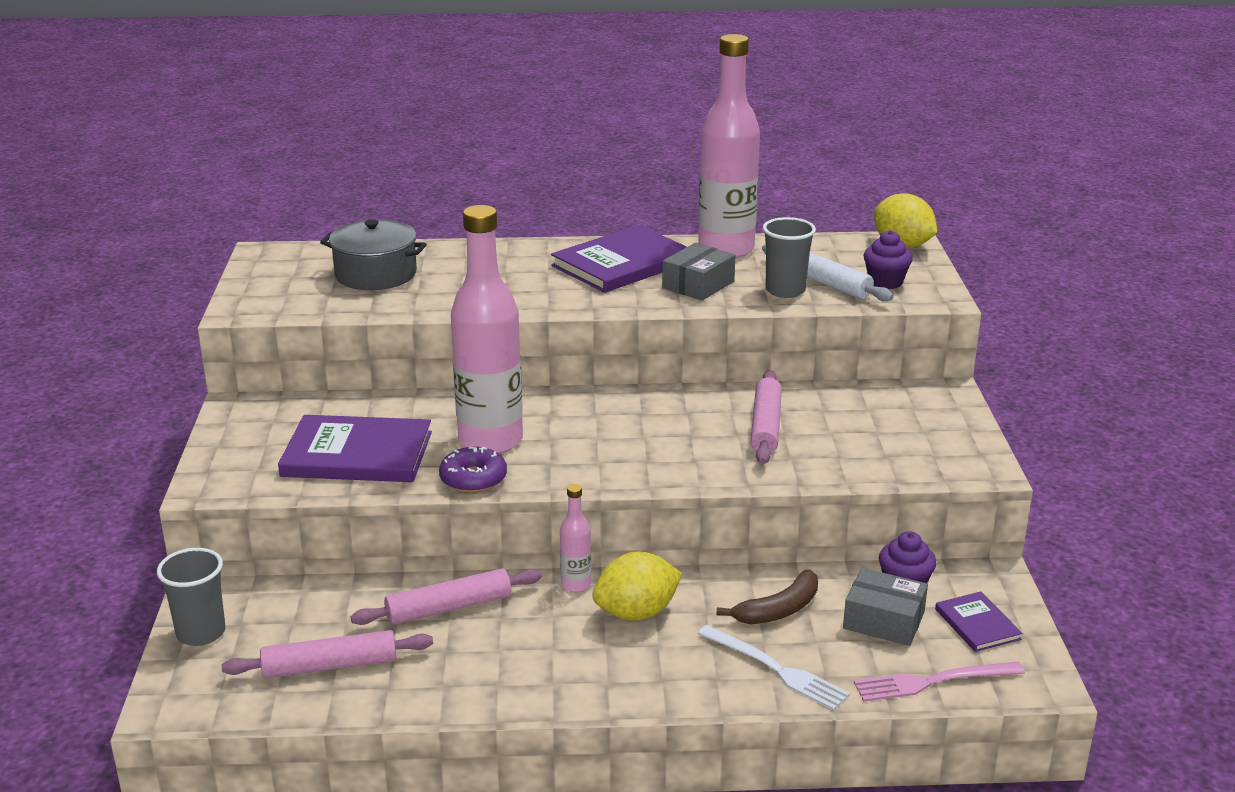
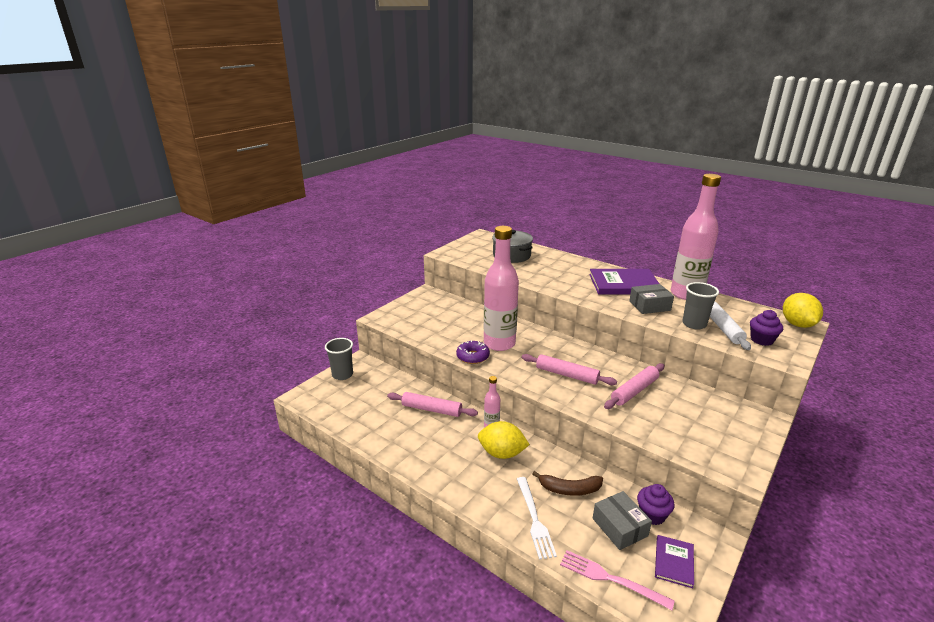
camera: 40 degrees right, 0 degrees up
pink rolling pin [222,630,433,678] -> pink rolling pin moved to [521,354,617,385]
purple book [278,415,432,482] -> none

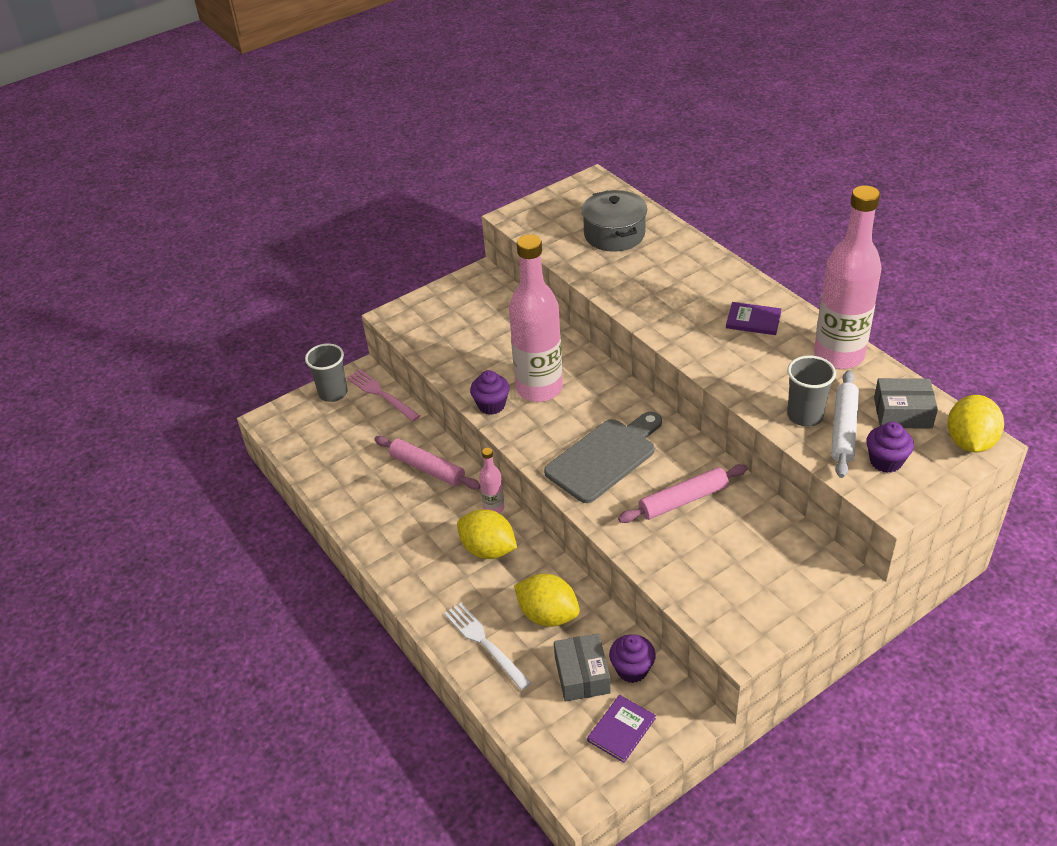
camera: 20 degrees right, 15 degrees up
purple donut [456,340,490,364] -> purple cupcake [470,370,510,415]
white fork [517,477,557,560] -> white fork turned 135 degrees clockwise [444,603,531,690]
pink rolling pin [521,354,617,385] -> grey cutting board [544,412,662,503]
brown banana [532,471,603,496] -> yellow lemon [514,574,580,627]
pink fork [560,550,675,610] -> pink fork moved to [346,369,420,421]
purple book [589,269,659,294] -> purple book [726,302,781,335], size x0.51
grey box [629,284,674,314] -> grey box moved to [874,378,938,429]

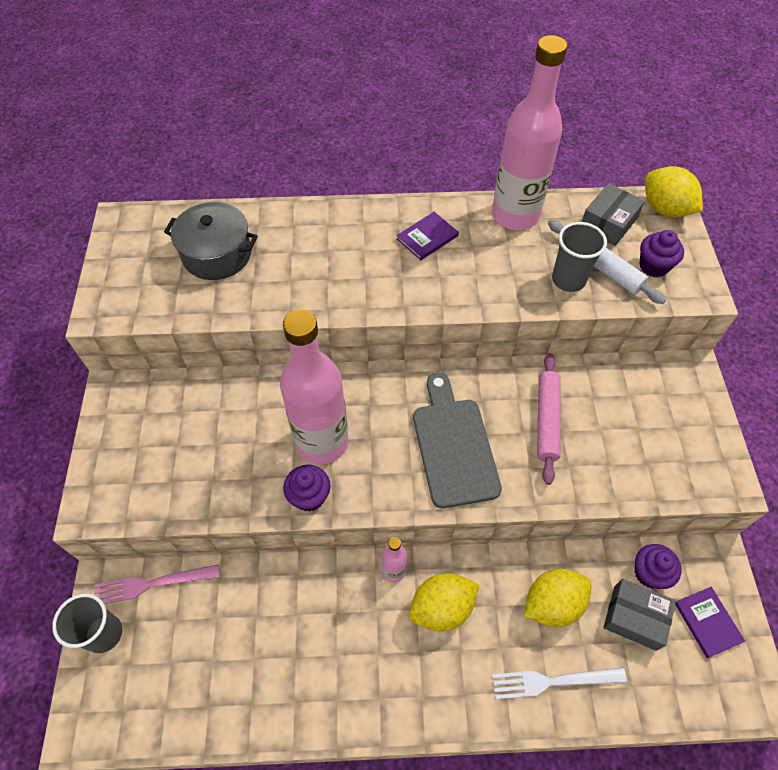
camera: 60 degrees left, 15 degrees up
pink rolling pin [375,436,480,490] -> none

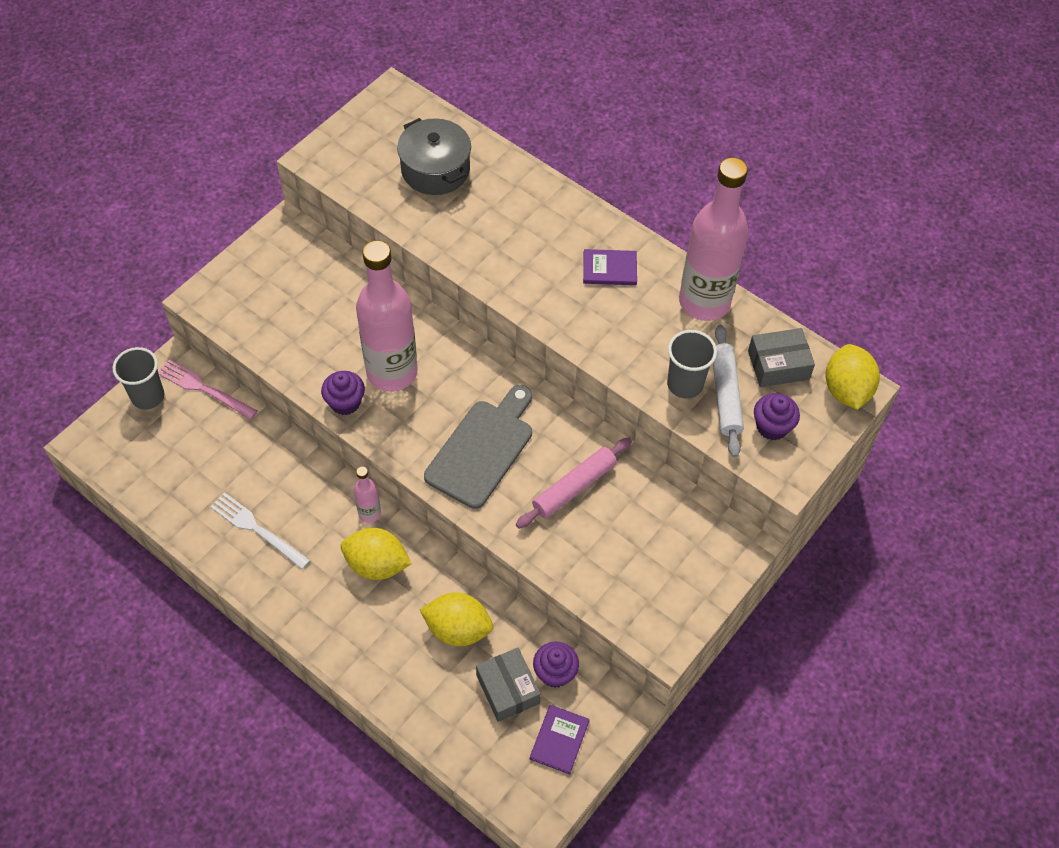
camera: 40 degrees right, 0 degrees up
white fork [492,667,627,699] -> white fork moved to [210,492,310,569]

